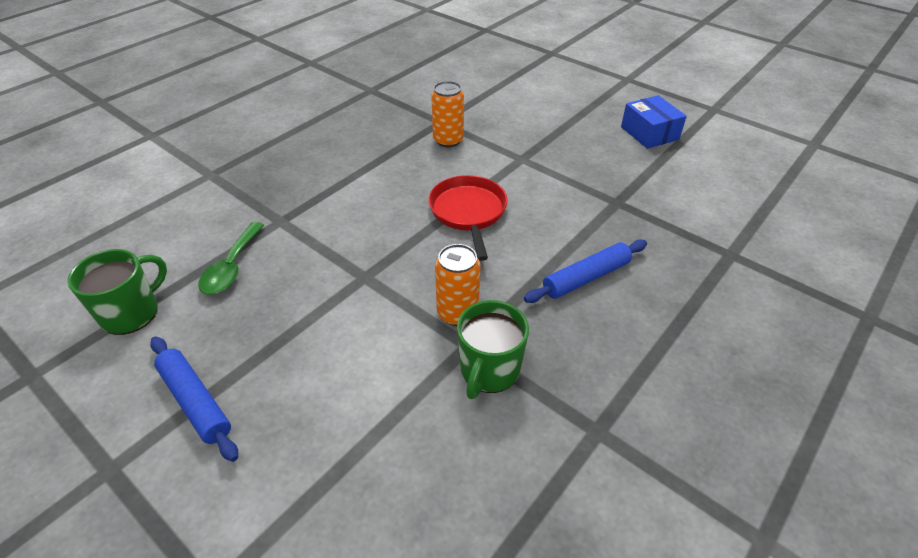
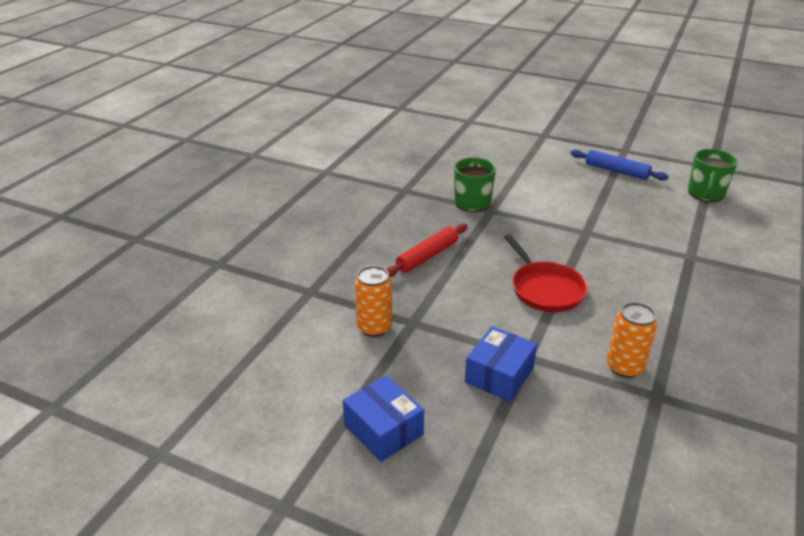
camera: 165 degrees right, 10 degrees down
green spoon [198,222,264,295] -> none
orange can [435,244,480,326] -> orange can moved to [355,266,392,337]
blue rolling pin [524,240,647,303] -> red rolling pin [386,223,468,277]
none -> blue box [465,326,537,402]

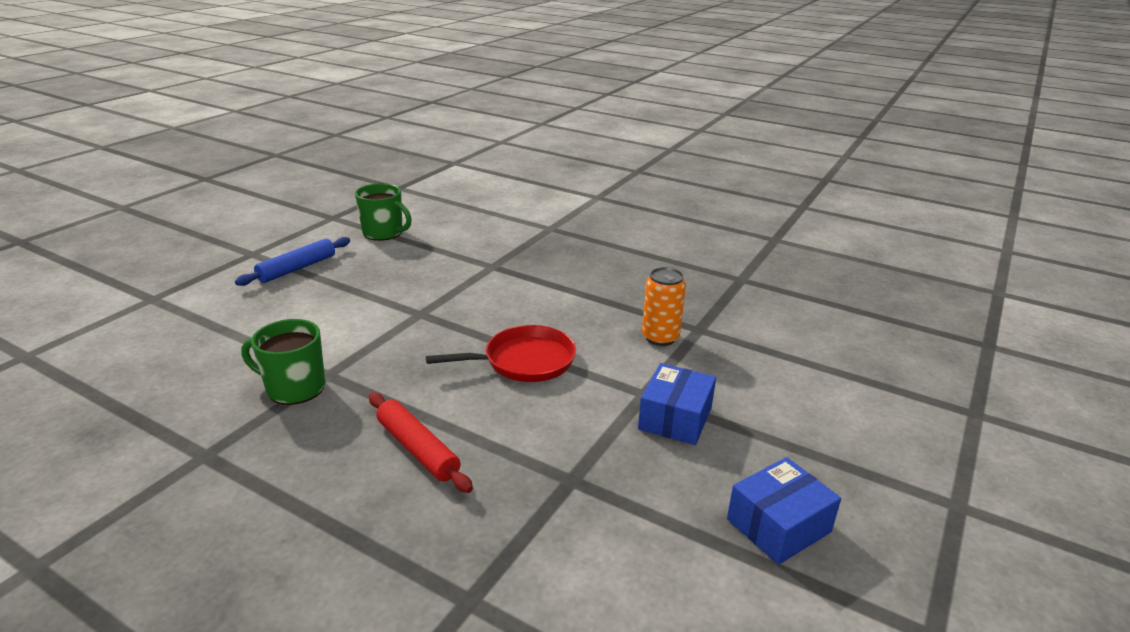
camera: 85 degrees left, 5 degrees down
orange can [355,266,392,337] -> none
blue box [465,326,537,402] -> blue box turned 75 degrees clockwise [638,363,716,445]

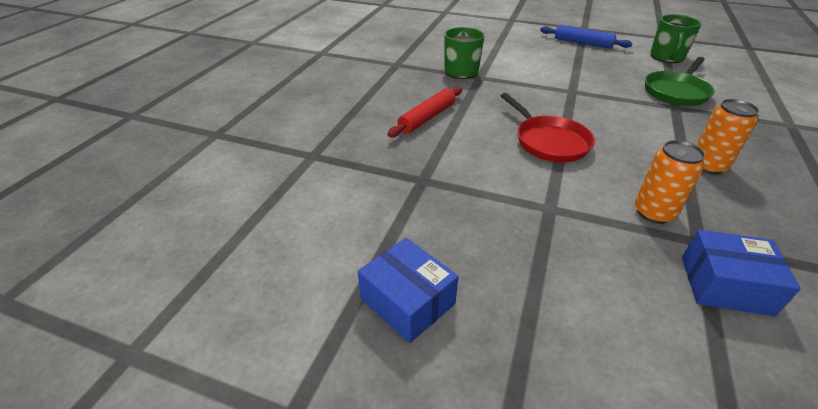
camera: 80 degrees right, 10 degrees up
blue box [638,363,716,445] -> blue box moved to [682,230,801,317]
none -> green pan [645,57,715,106]
none -> orange can [696,99,759,174]

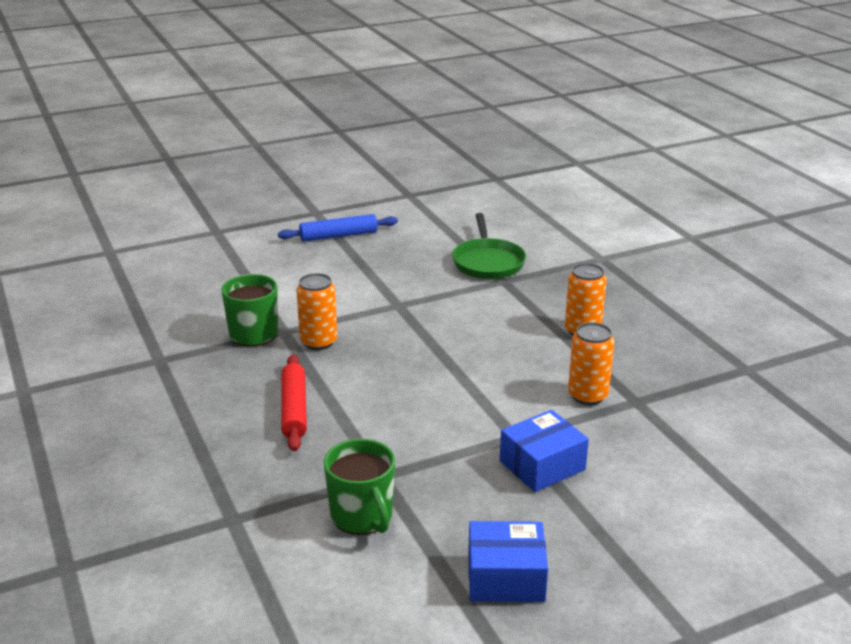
camera: 45 degrees left, 10 degrees down
red pan [501,93,595,162] -> none
green mug [650,14,702,63] -> green mug moved to [324,439,395,535]
blue box [682,230,801,317] -> blue box moved to [500,410,589,492]
none -> orange can [296,273,337,350]

